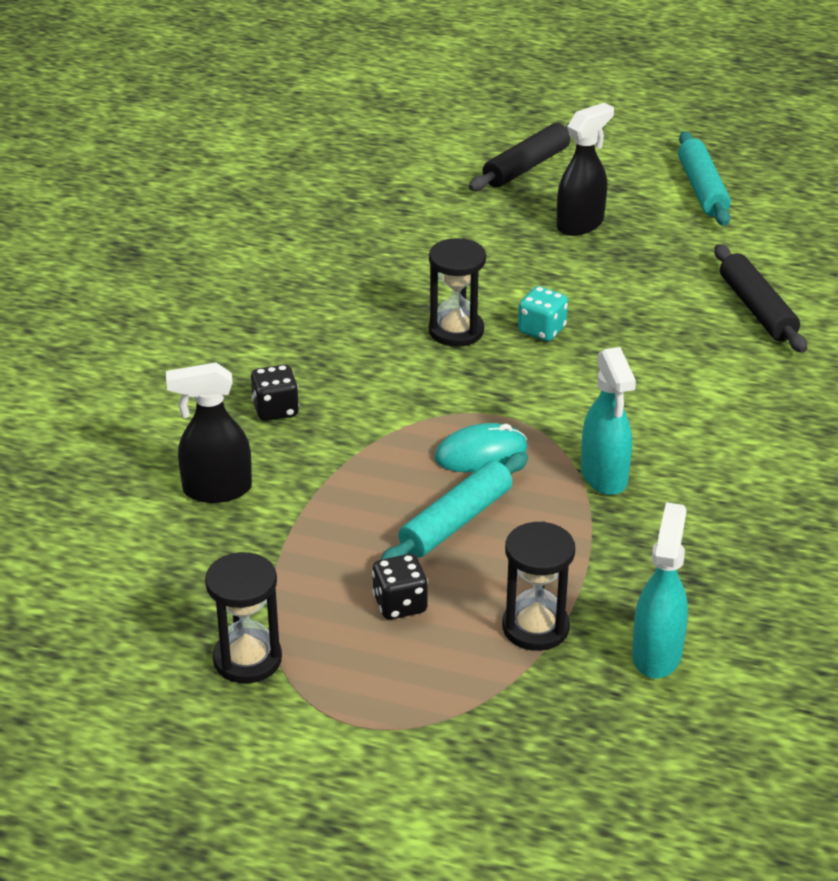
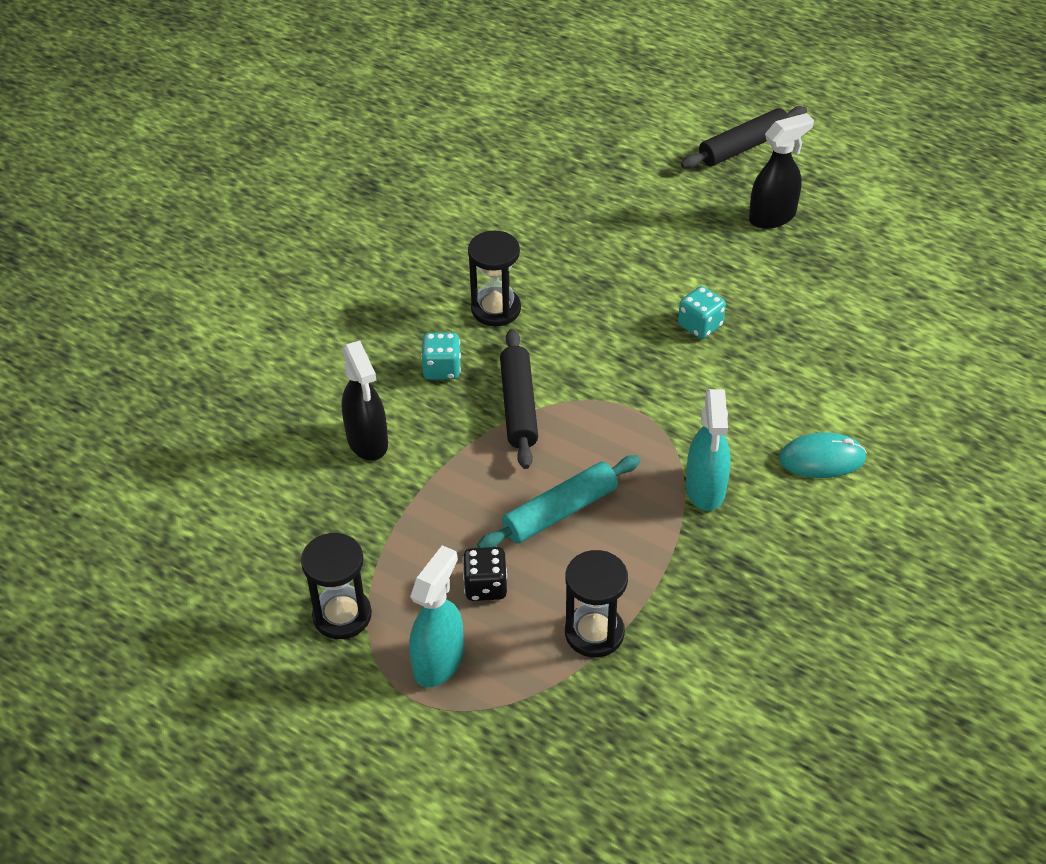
camera: 15 degrees right, 10 degrees up
black spray bottle [166,362,252,503] -> black spray bottle turned 120 degrees counterclockwise [342,341,388,461]
black dice [251,365,299,421] -> turquoise dice [421,332,461,380]
black hourglass [429,238,486,347] -> black hourglass moved to [468,231,521,326]
turquoise mouse [435,423,528,473] -> turquoise mouse moved to [779,432,867,478]
turquoise spray bottle [632,502,688,679] -> turquoise spray bottle moved to [409,545,464,687]
turquoise rolling pin [678,131,731,226] -> none
black rolling pin [714,244,807,353] -> black rolling pin moved to [500,329,538,469]

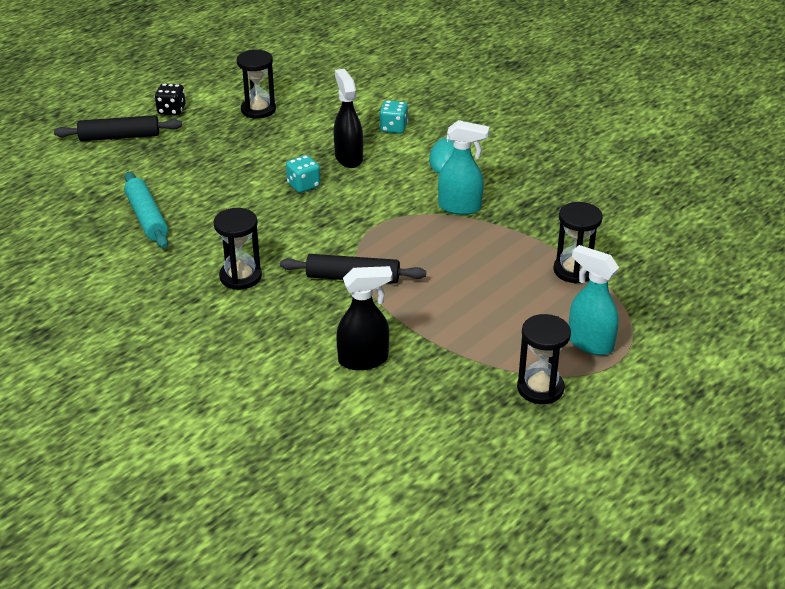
camera: 80 degrees left, 10 degrees down
turquoise dice [421,332,461,380] -> turquoise dice moved to [379,100,408,134]
black dice [463,547,507,601] -> black dice moved to [155,83,185,116]
turquoise rolling pin [477,455,640,548] -> turquoise rolling pin moved to [124,172,168,248]
black rolling pin [681,106,807,169] -> black rolling pin turned 75 degrees counterclockwise [54,115,182,141]
black spray bottle [749,113,814,229] -> black spray bottle moved to [334,69,363,168]
none -> black hourglass [237,50,276,119]

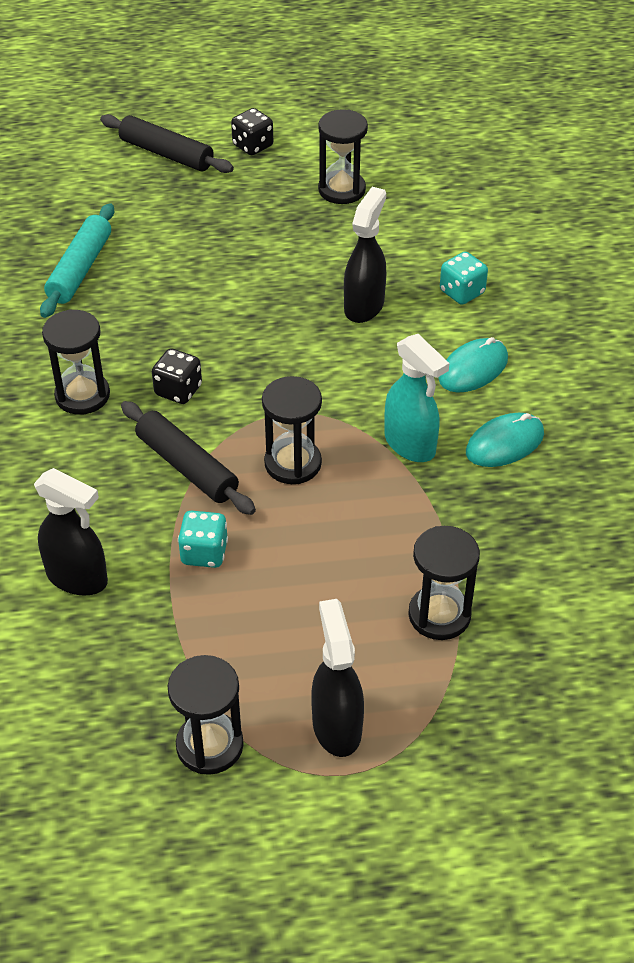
camera: 40 degrees right, 10 degrees up
turquoise dice [286,155,320,193] -> turquoise dice moved to [178,511,228,568]
turquoise spray bottle [569,245,619,355] -> black spray bottle [311,599,364,757]
none -> black dice [152,348,202,404]
none -> black hourglass [262,376,322,484]
none -> turquoise mouse [466,413,544,467]

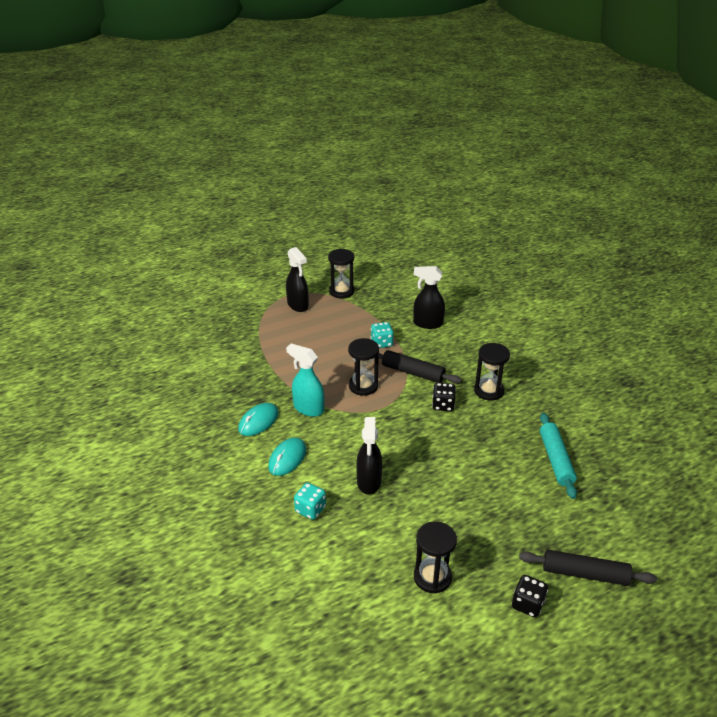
camera: 160 degrees right, 10 degrees down
black hourglass [408,526,480,640] -> none

